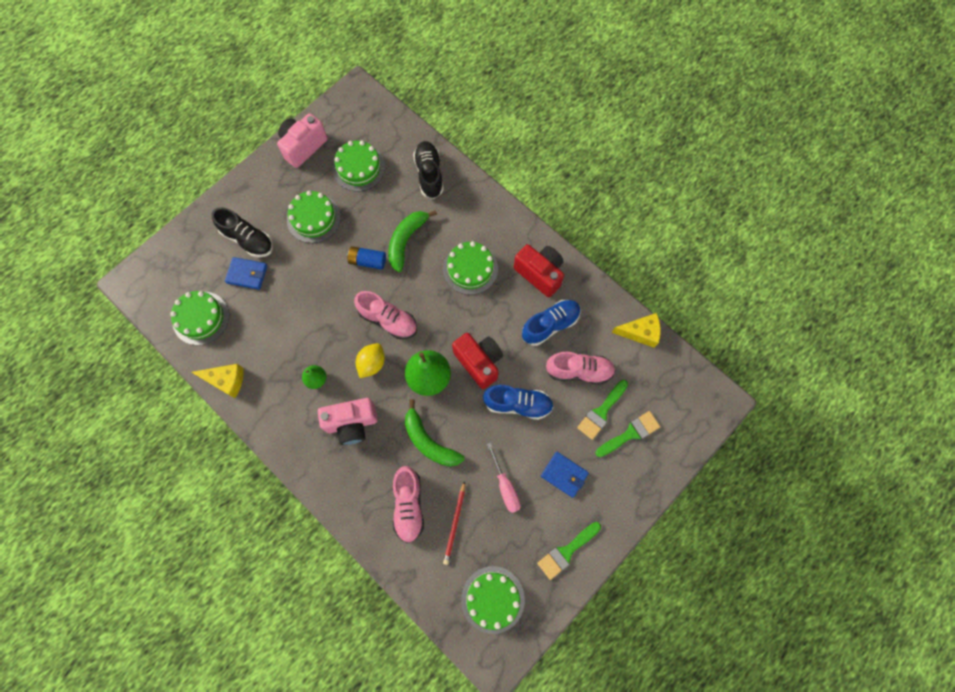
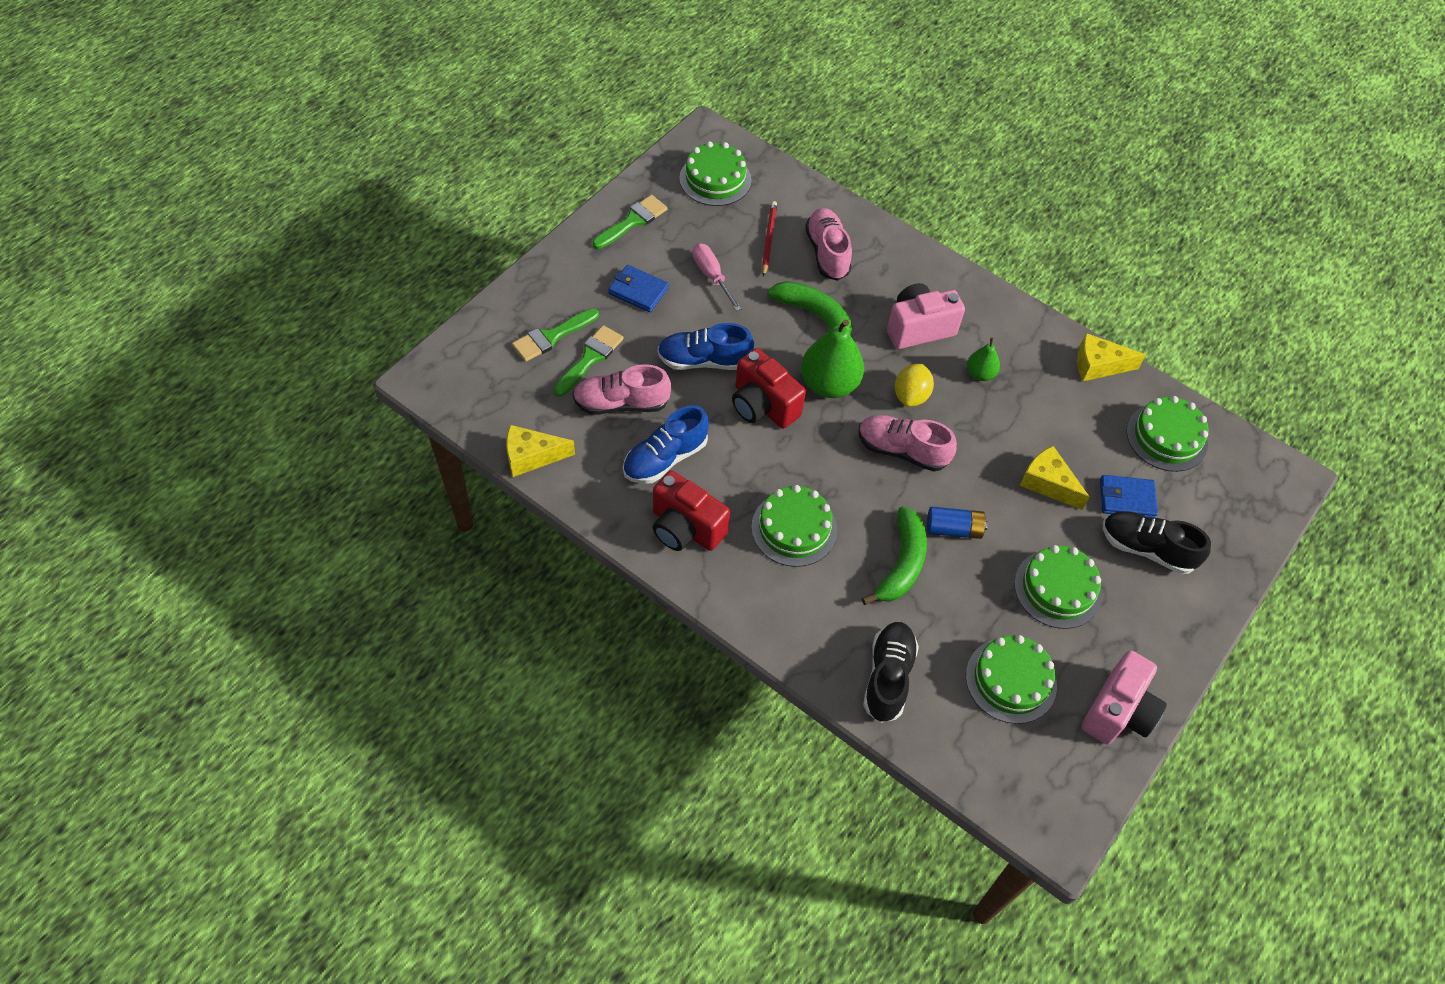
camera: 170 degrees right, 15 degrees down
black shoe [413,141,444,199] -> black shoe turned 150 degrees counterclockwise [863,622,919,723]
none -> yellow cheese [1020,446,1090,510]

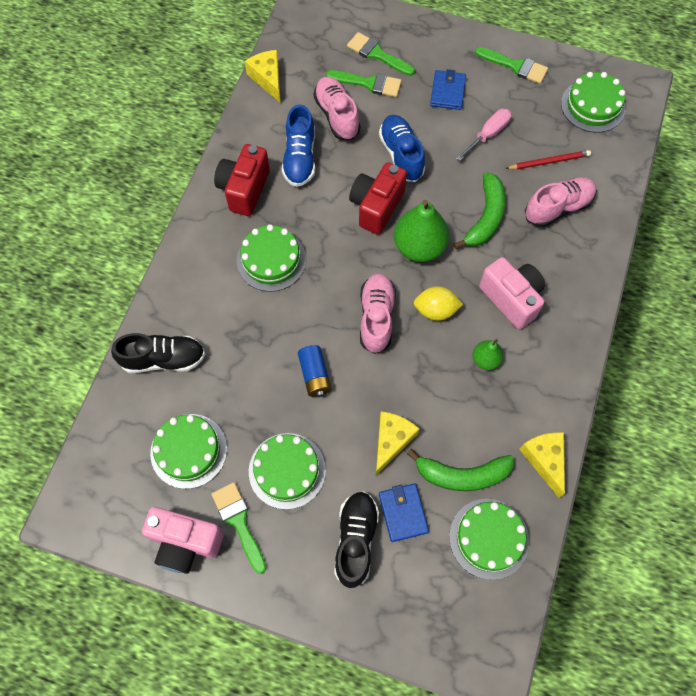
camera: 75 degrees right, 10 degrees up
blue shoe [623,405,709,484] -> blue shoe turned 120 degrees counterclockwise [282,105,315,187]
green banana [862,506,927,605] -> green banana moved to [407,449,514,491]
none -> green brush [212,482,266,574]

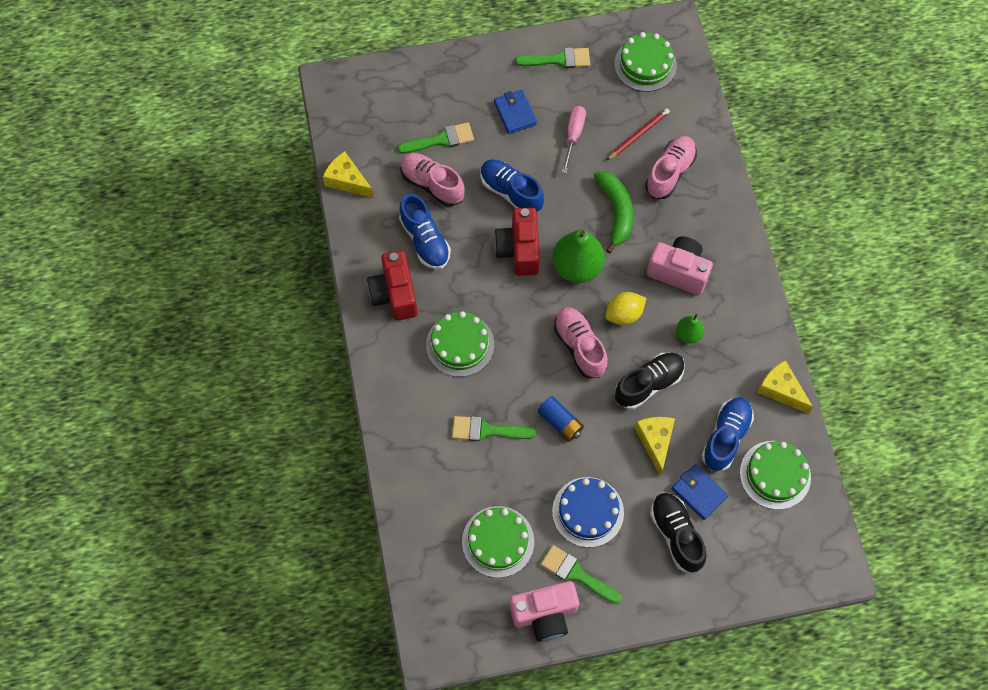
camera: 30 degrees left, 0 degrees up
black shoe [111,333,205,373] -> black shoe moved to [615,353,685,409]
green cake [249,433,326,510] -> blue cake [552,477,624,547]
green brush [347,32,415,76] -> green brush moved to [452,416,536,441]
green banana [407,449,514,491] -> blue shoe [701,397,754,471]

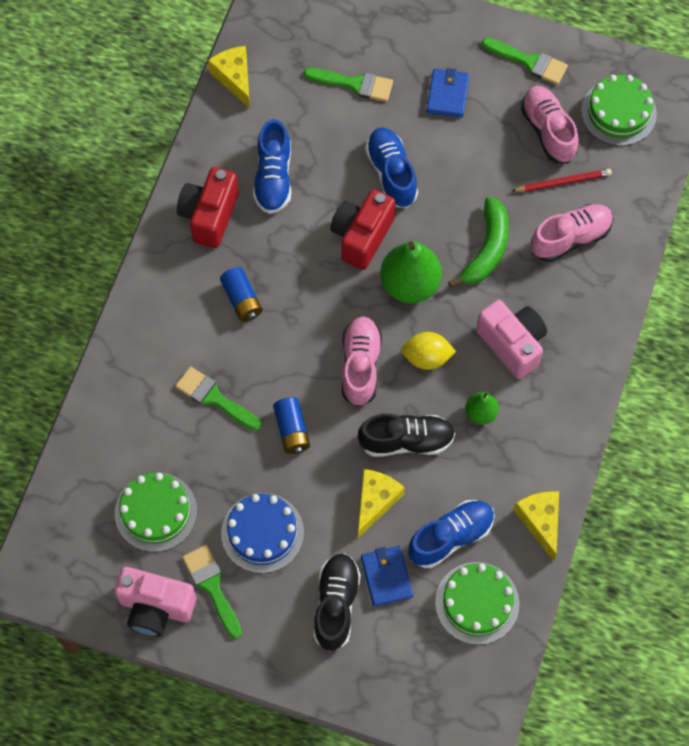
camera: 30 degrees right, 0 degrees up
pink shoe [400,153,465,206] -> pink shoe moved to [521,86,579,163]
green cake [426,311,494,377] -> blue battery [220,267,263,322]
pink screwdriver [562,106,586,173] -> none

